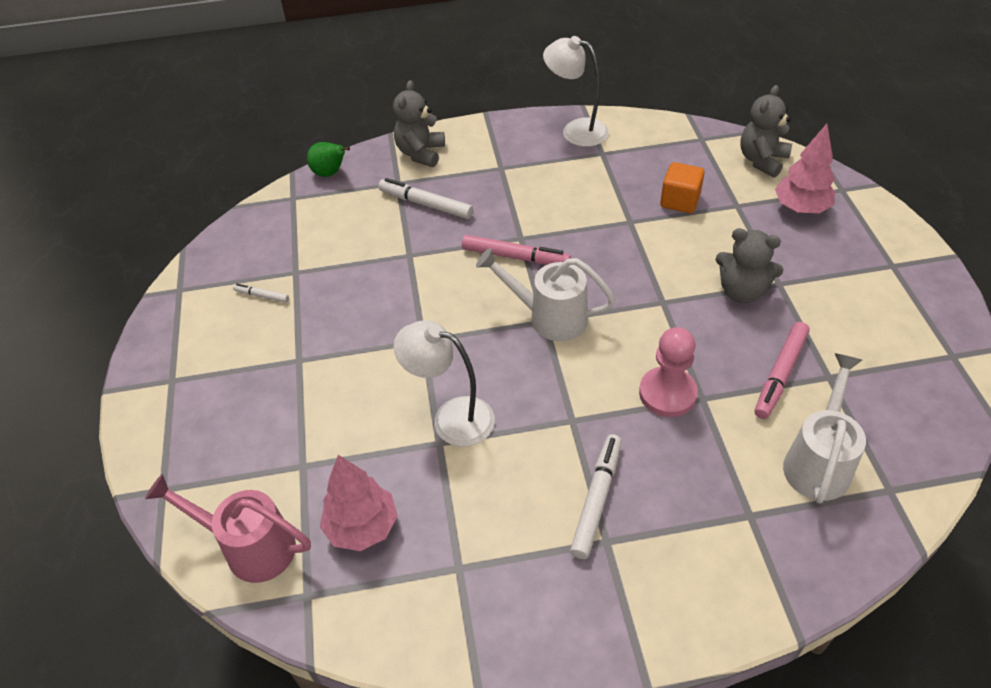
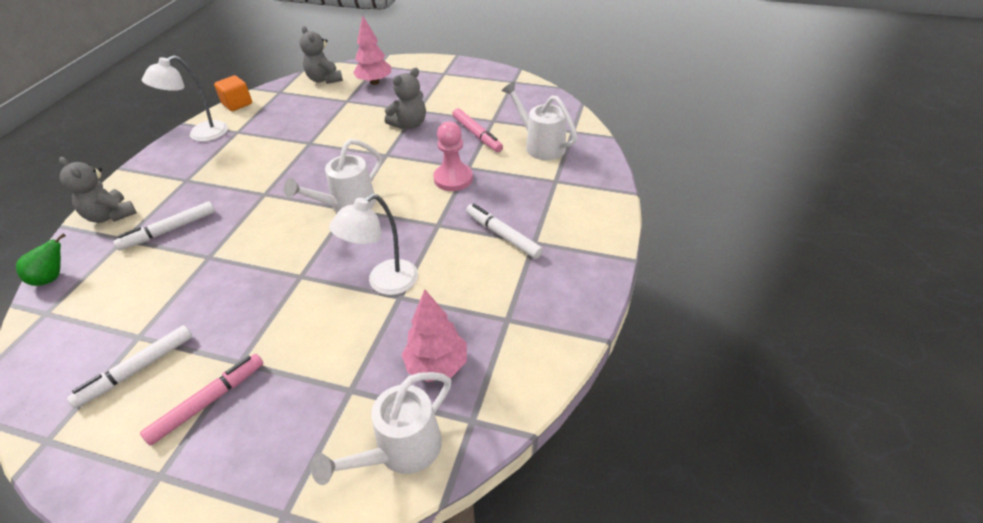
camera: 65 degrees left, 5 degrees down
pink watering can [145,474,311,583] -> white watering can [311,372,451,485]
white marker [233,284,289,303] -> white marker [67,325,193,408], size x1.89
pink marker [462,235,571,265] -> pink marker moved to [140,354,263,446]
orange cube [660,162,705,213] -> orange cube moved to [214,75,252,111]

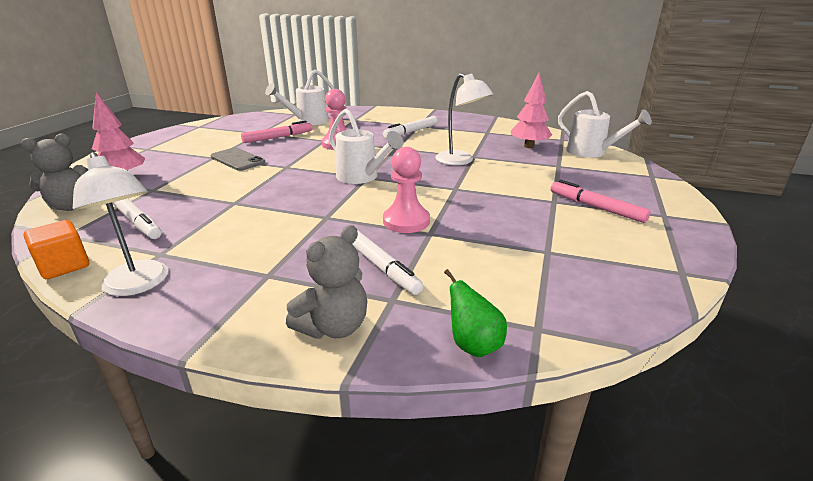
camera: 90 degrees left, 15 degrees down
white marker [67,325,193,408] -> white marker moved to [112,198,162,239]
grey teddy bear [385,68,426,129] -> grey phone [210,147,265,171]
none -> pink pawn [383,147,430,233]

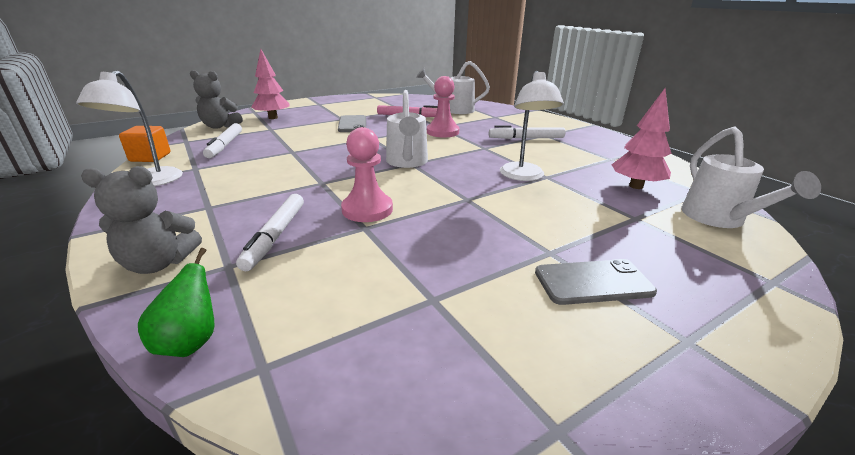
camera: 40 degrees right, 0 degrees up
pink marker [550,180,651,223] -> grey phone [535,259,657,305]

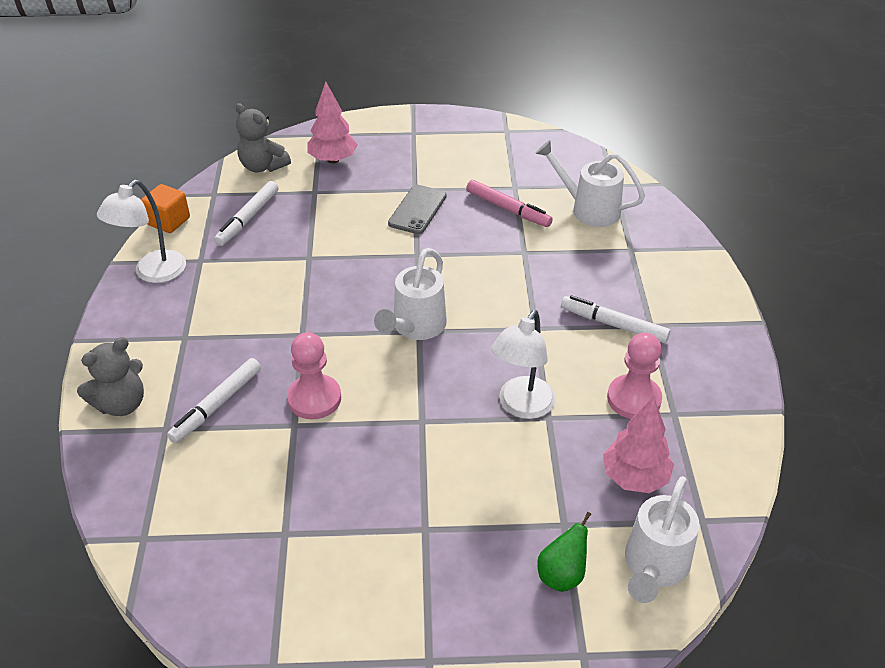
camera: 30 degrees right, 15 degrees up
grey teddy bear [81,166,202,274] -> grey teddy bear turned 60 degrees counterclockwise [77,337,144,416]
green pear [138,248,214,357] -> green pear moved to [537,512,591,592]
pink pawn [427,76,459,137] -> pink pawn moved to [607,333,662,419]
grey phone [535,259,657,305] -> none

